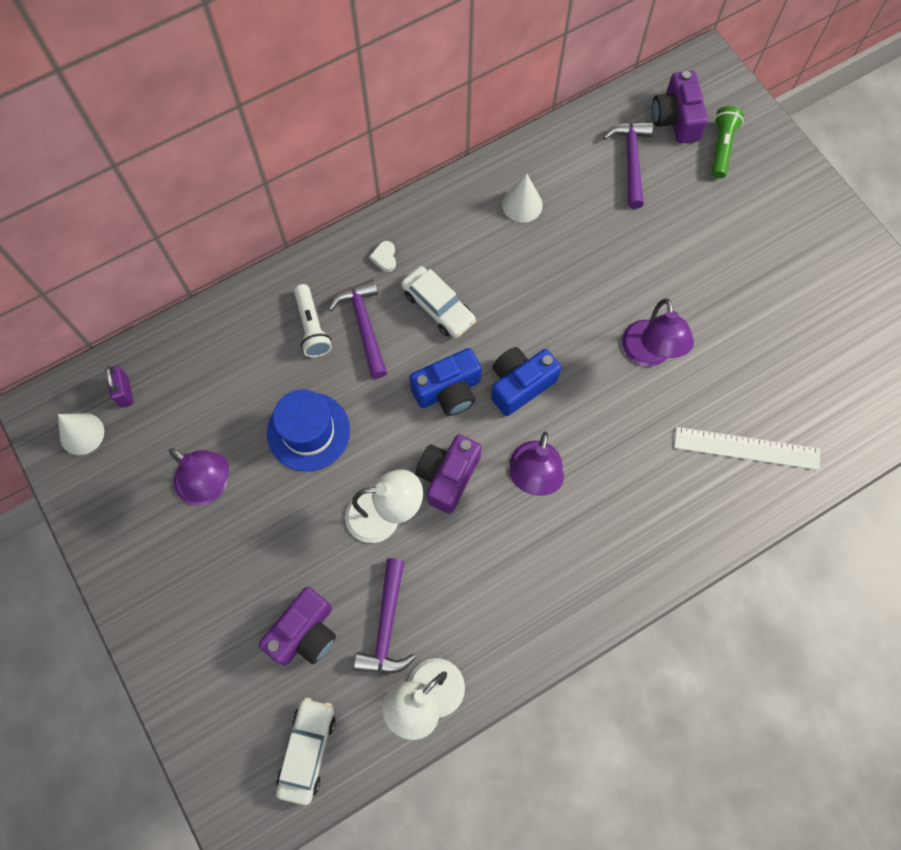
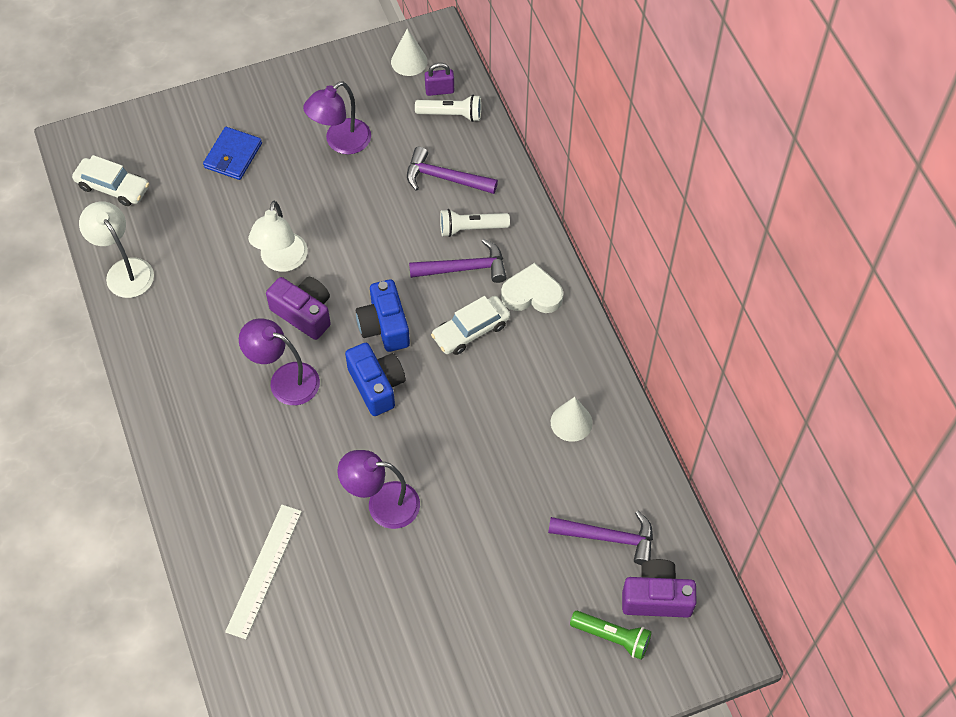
camera: 100 degrees right, 10 degrees down
purple camera [259,587,336,666] -> none
blue hat [267,390,350,472] -> none
purple hammer [354,558,416,674] -> purple hammer moved to [407,147,498,194]
white heart [369,241,396,272] -> white heart [501,263,563,313], size x2.02
none -> blue wallet [203,127,262,180]
none -> white flashlight [415,95,482,122]

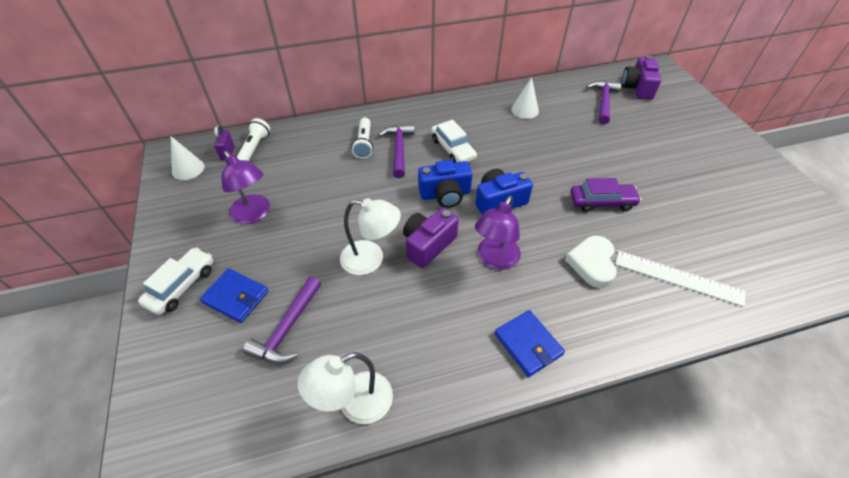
camera: 85 degrees left, 10 degrees down
white car [72,155,149,206] -> white car moved to [138,247,213,315]
purple lamp [338,450,420,529] -> purple car [570,178,641,212]
purple hammer [407,147,498,194] -> purple hammer moved to [243,277,321,364]
white heart [501,263,563,313] -> white heart moved to [565,236,617,288]
green flashlight [570,611,652,660] -> none
none -> blue wallet [495,310,565,377]

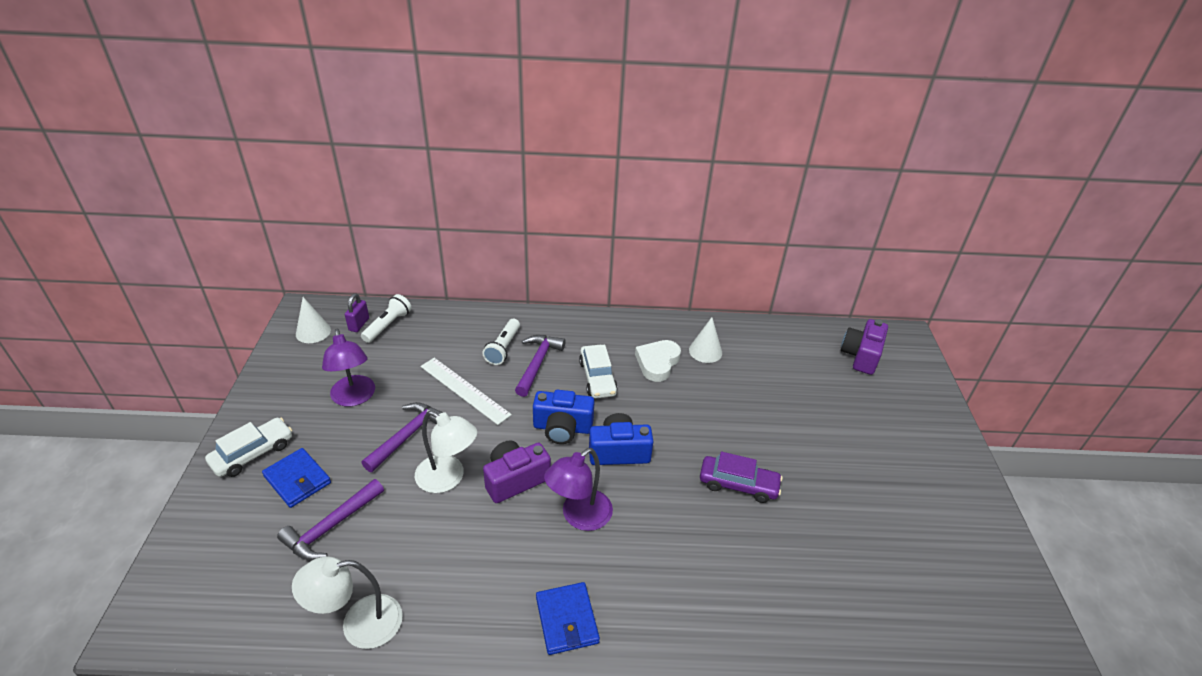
camera: 15 degrees right, 10 degrees down
white heart [565,236,617,288] -> white heart moved to [635,340,681,382]
purple hammer [587,80,622,125] -> purple hammer moved to [362,402,443,472]
white ruler [615,251,745,307] -> white ruler moved to [420,358,512,425]

